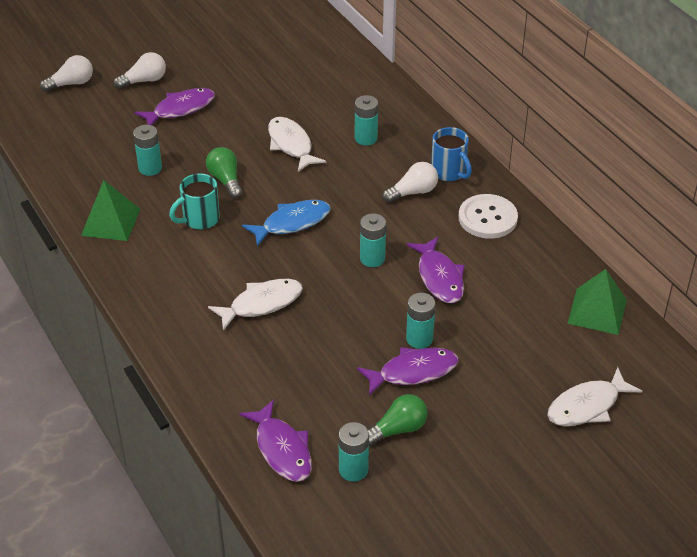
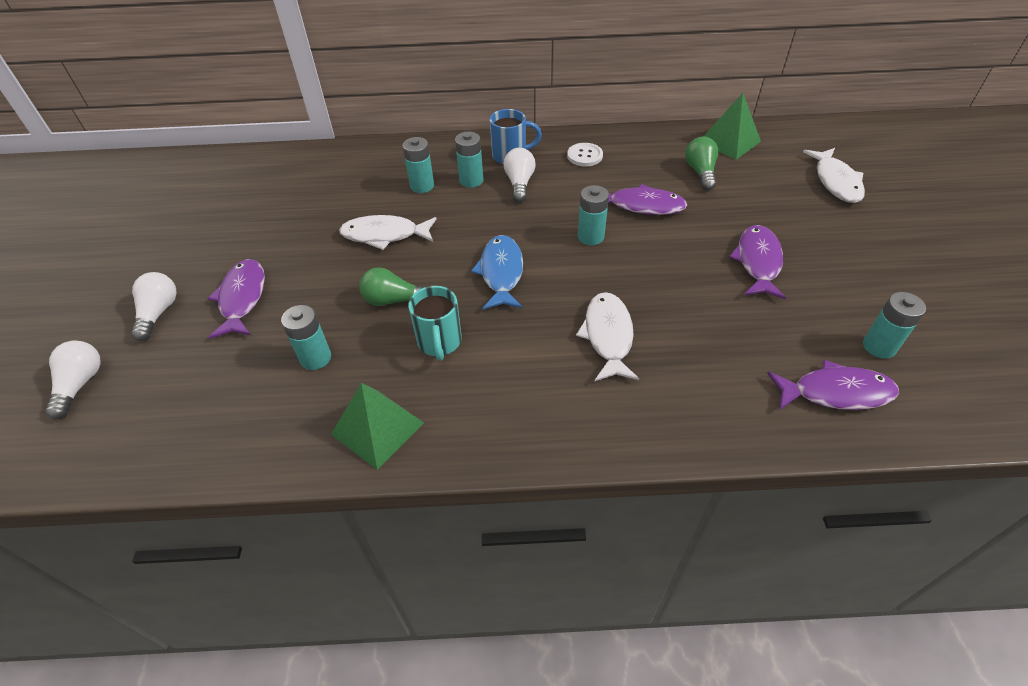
camera: 60 degrees left, 5 degrees up
green light bulb [368,394,428,446] -> green light bulb moved to [685,137,718,190]
turquoise battery [406,293,436,349] -> turquoise battery moved to [455,132,483,188]
white button [459,194,518,239] -> white button [567,143,603,167], size x0.64

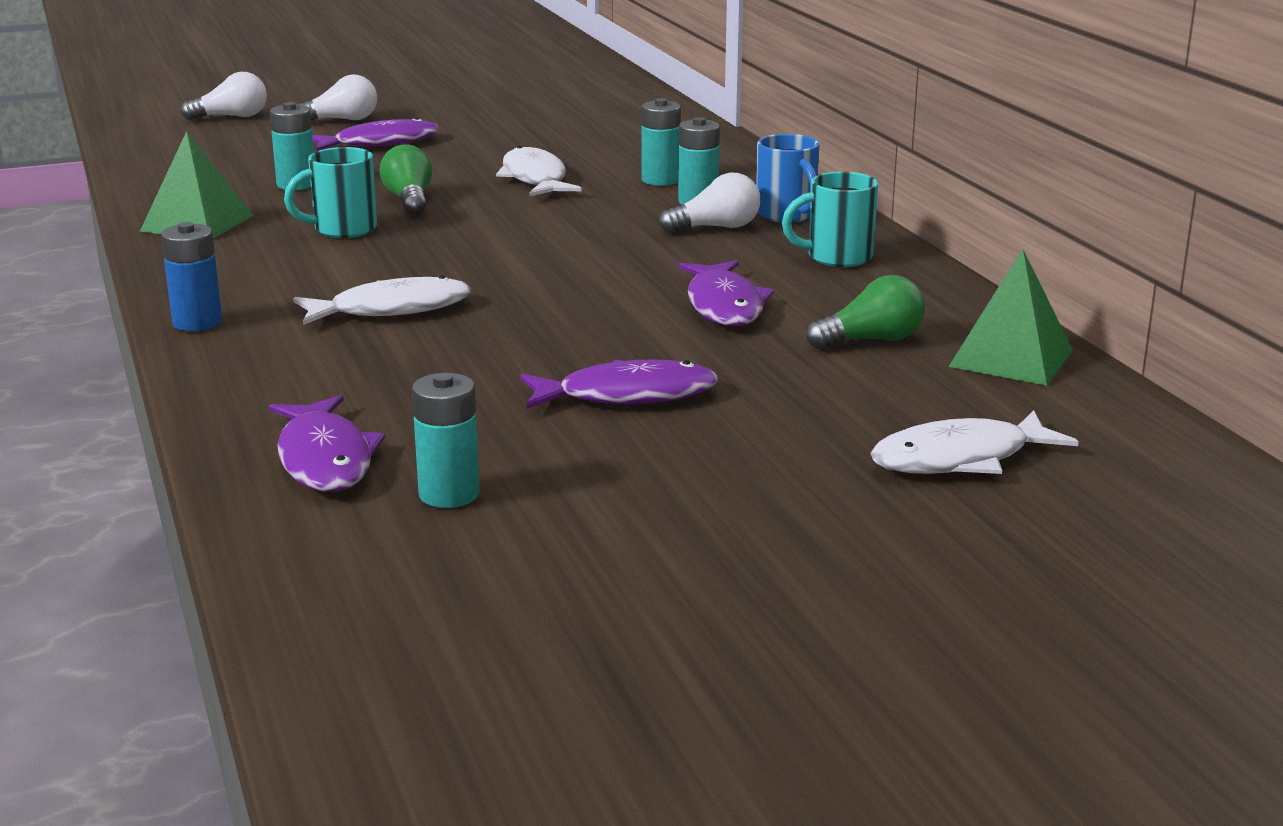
camera: 70 degrees right, 25 degrees down
blue fish [471,235,523,310] -> none
white button [567,143,603,167] -> turquoise mug [782,171,878,267]
turquoise battery [578,185,609,245] -> none
none -> blue battery [161,222,222,331]

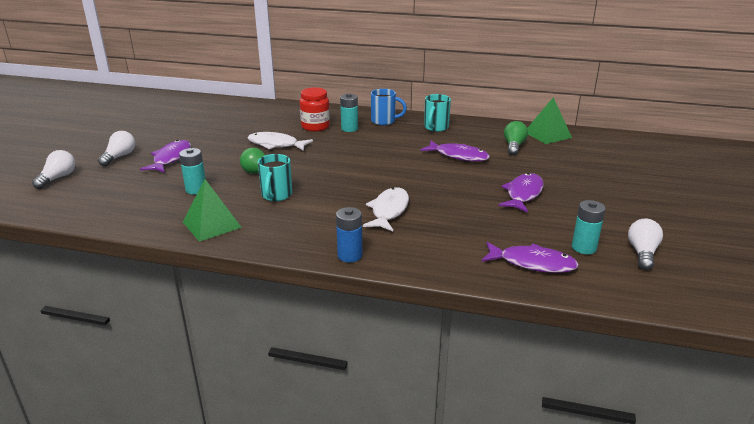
camera: 55 degrees left, 5 degrees up
turquoise battery [642,98,681,186] -> red jar [299,88,330,132]
white light bulb [659,173,760,233] -> white light bulb moved to [628,219,663,270]
white fish [870,410,1079,474] -> none

